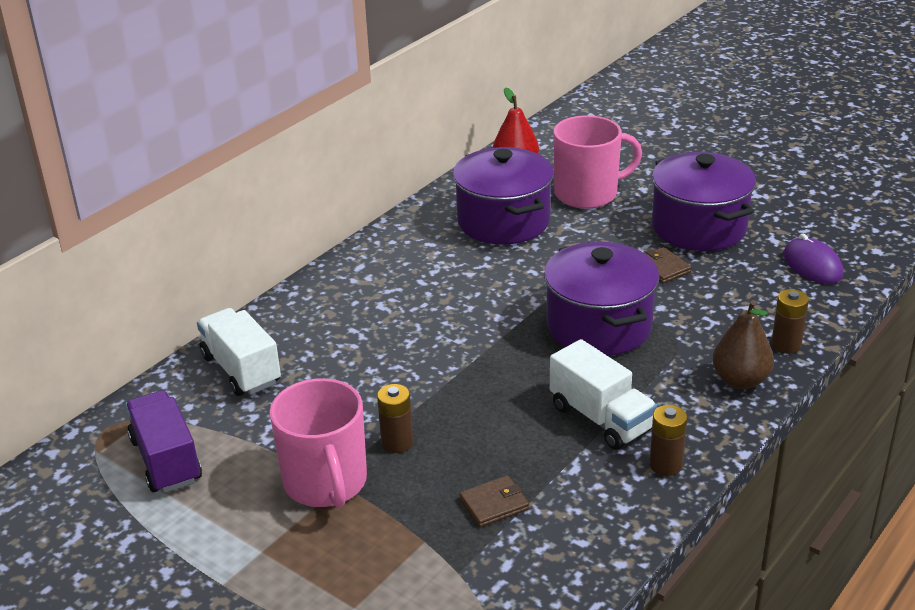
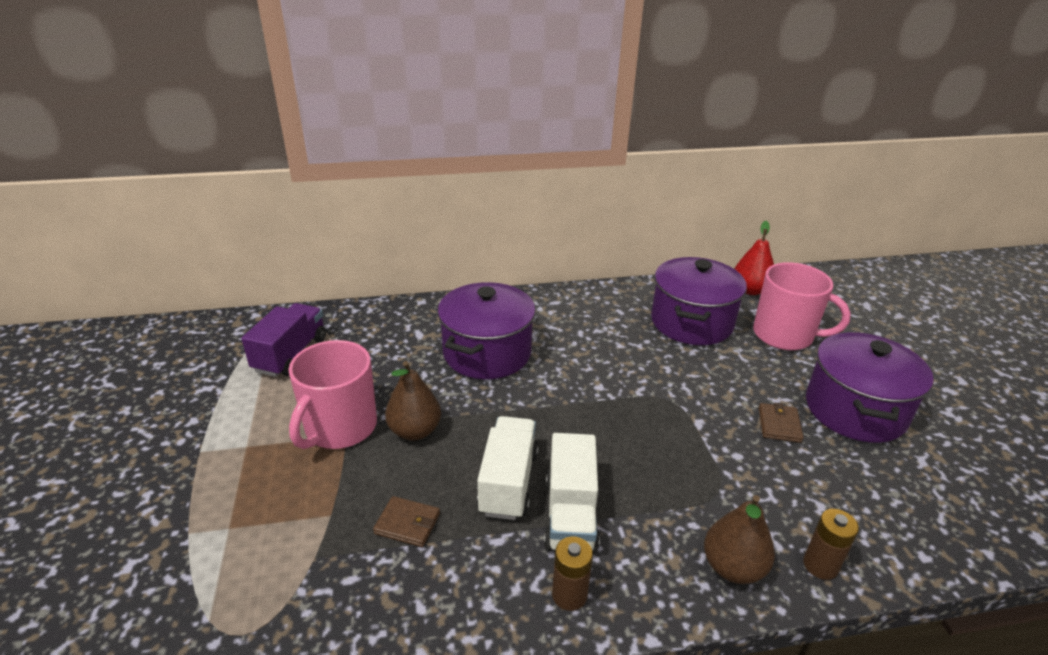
camera: 40 degrees right, 0 degrees up
white truck [197,308,281,396] -> white truck moved to [477,416,539,520]
brown battery [377,384,413,453] -> brown pear [385,361,441,441]
purple pot [544,242,659,356] -> purple pot moved to [438,282,536,379]
purple mouse [784,233,843,284] -> none

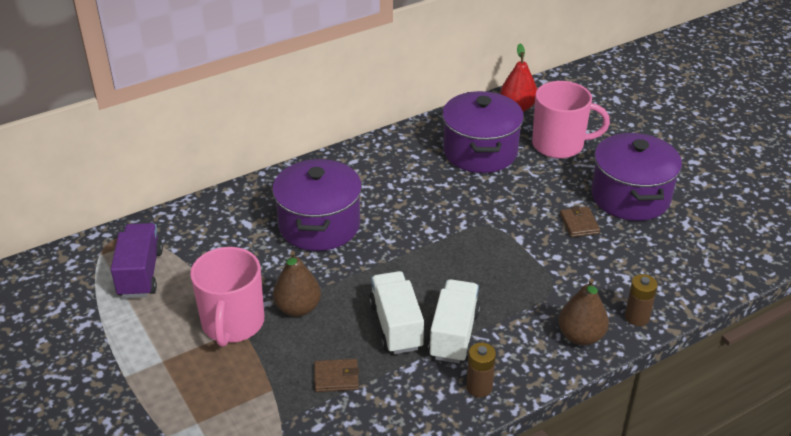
camera: 20 degrees left, 5 degrees up
white truck [544,433,600,554] -> white truck turned 150 degrees counterclockwise [428,279,480,363]

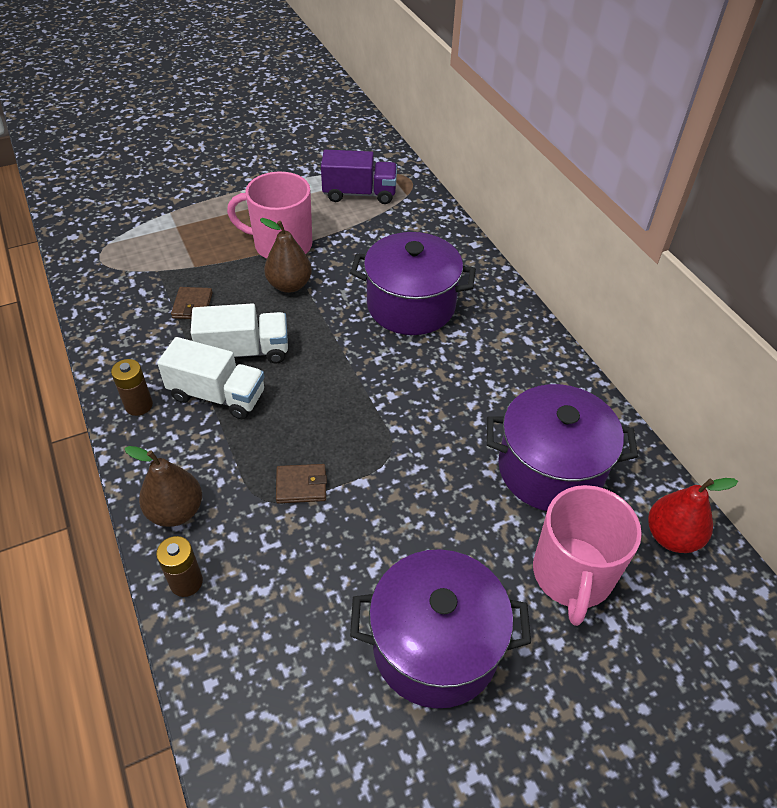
camera: 95 degrees right, 10 degrees up
brown wallet [560,206,600,237] -> brown wallet moved to [276,464,327,503]

